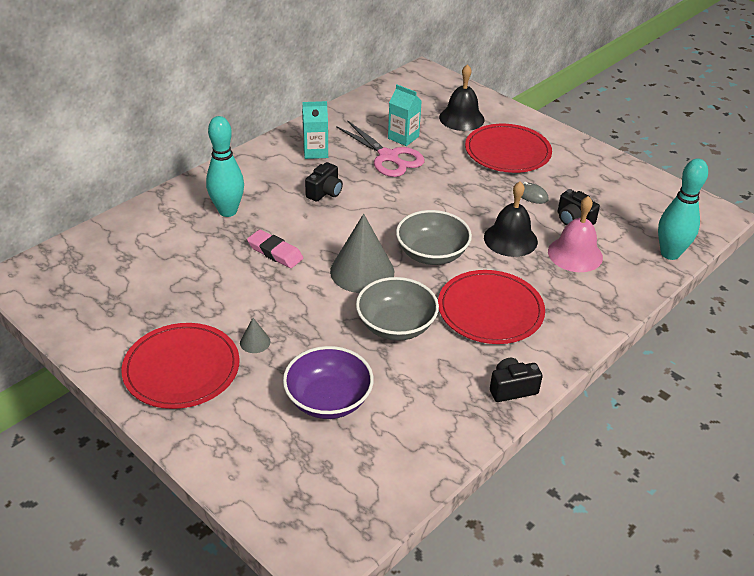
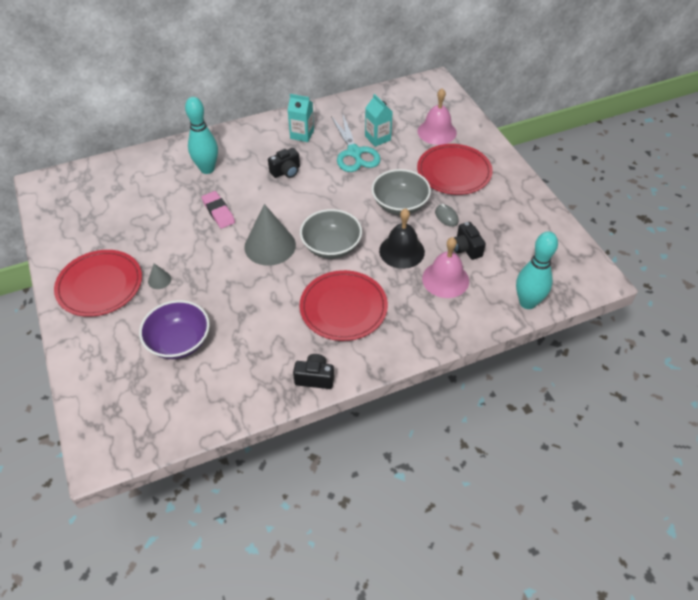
camera: 25 degrees right, 10 degrees up
pink scissors [336,120,424,177] -> turquoise scissors [331,113,381,172]
grey bowl [356,277,439,341] -> grey bowl moved to [372,169,431,215]
black bell [439,64,485,131] -> pink bell [418,88,457,145]

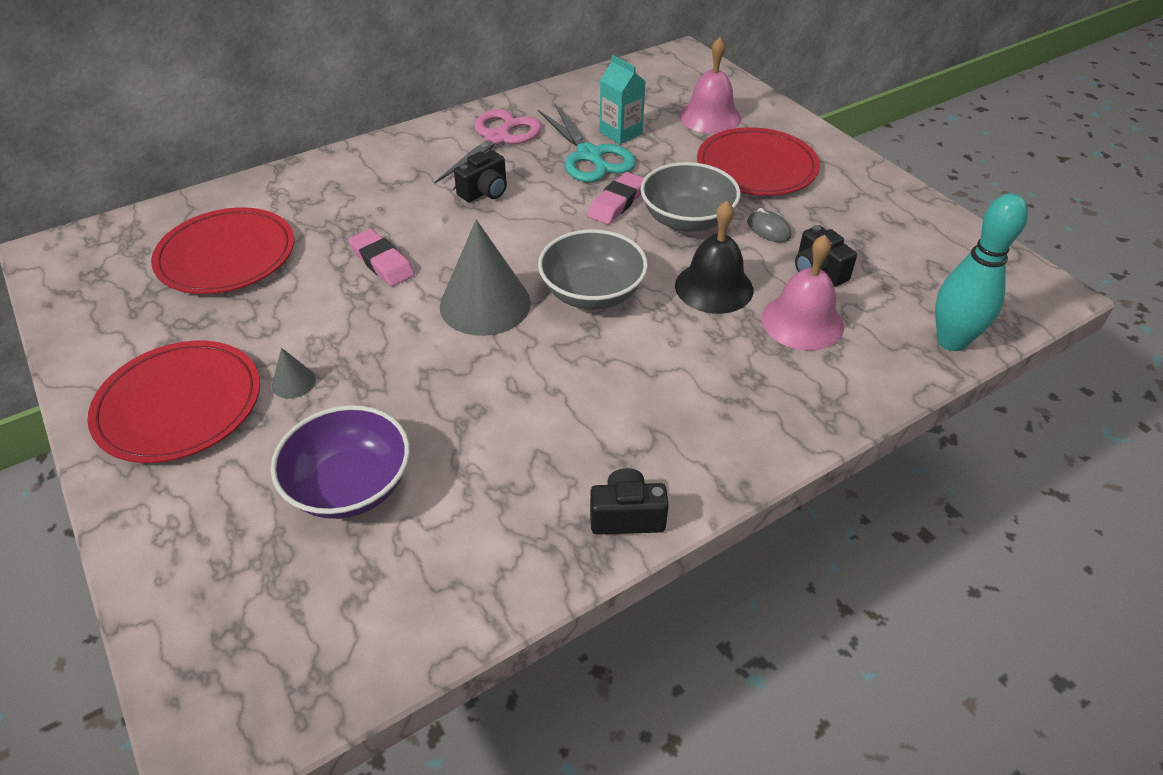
camera: 10 degrees left, 5 degrees down
turquoise bowling pin [185,97,218,174] -> none
turquoise carton [287,94,314,142] -> pink scissors [435,109,542,190]
red plate [300,270,388,341] -> red plate moved to [151,207,294,294]
none -> pink eraser [587,172,644,225]

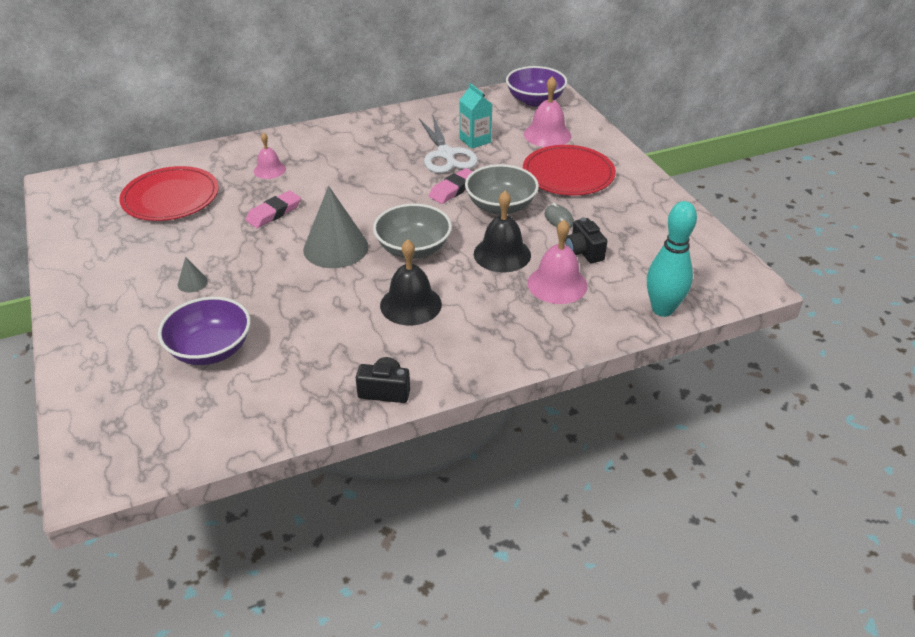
camera: 10 degrees right, 5 degrees down
red plate [87,341,260,463] -> none
pink eraser [348,229,415,287] -> pink eraser turned 75 degrees clockwise [246,191,301,228]
pink scissors [435,109,542,190] -> none
black camera [454,150,507,202] -> none
turquoise scissors [538,104,636,182] -> white scissors [419,116,478,173]
none -> pink bell [254,133,286,179]
none -> black bell [380,239,442,326]
none -> purple bowl [506,66,567,106]

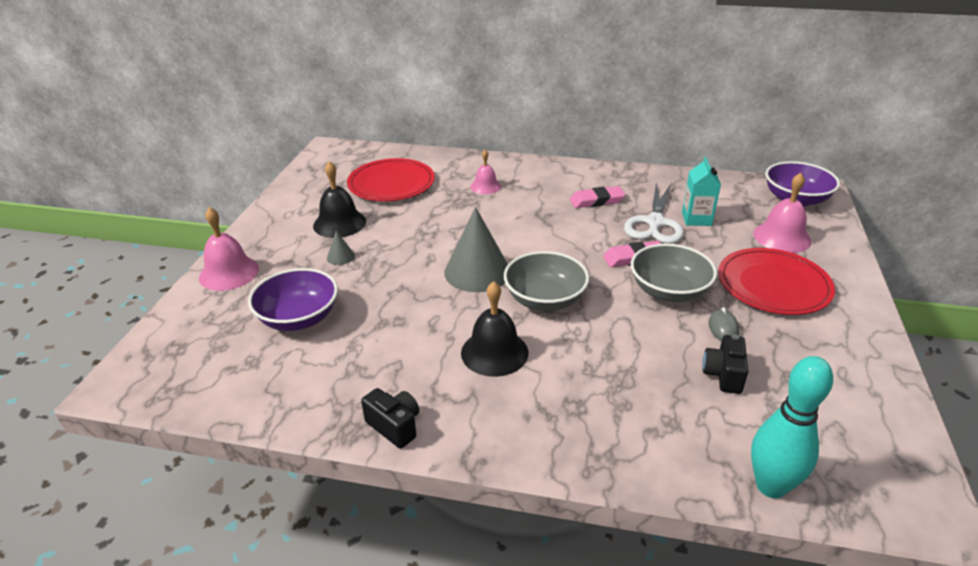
camera: 35 degrees right, 5 degrees down
pink eraser [246,191,301,228] -> pink eraser moved to [570,186,626,208]
black bell [474,191,531,273] -> black bell moved to [313,161,366,238]
pink bell [528,220,587,304] -> pink bell moved to [199,207,259,291]

